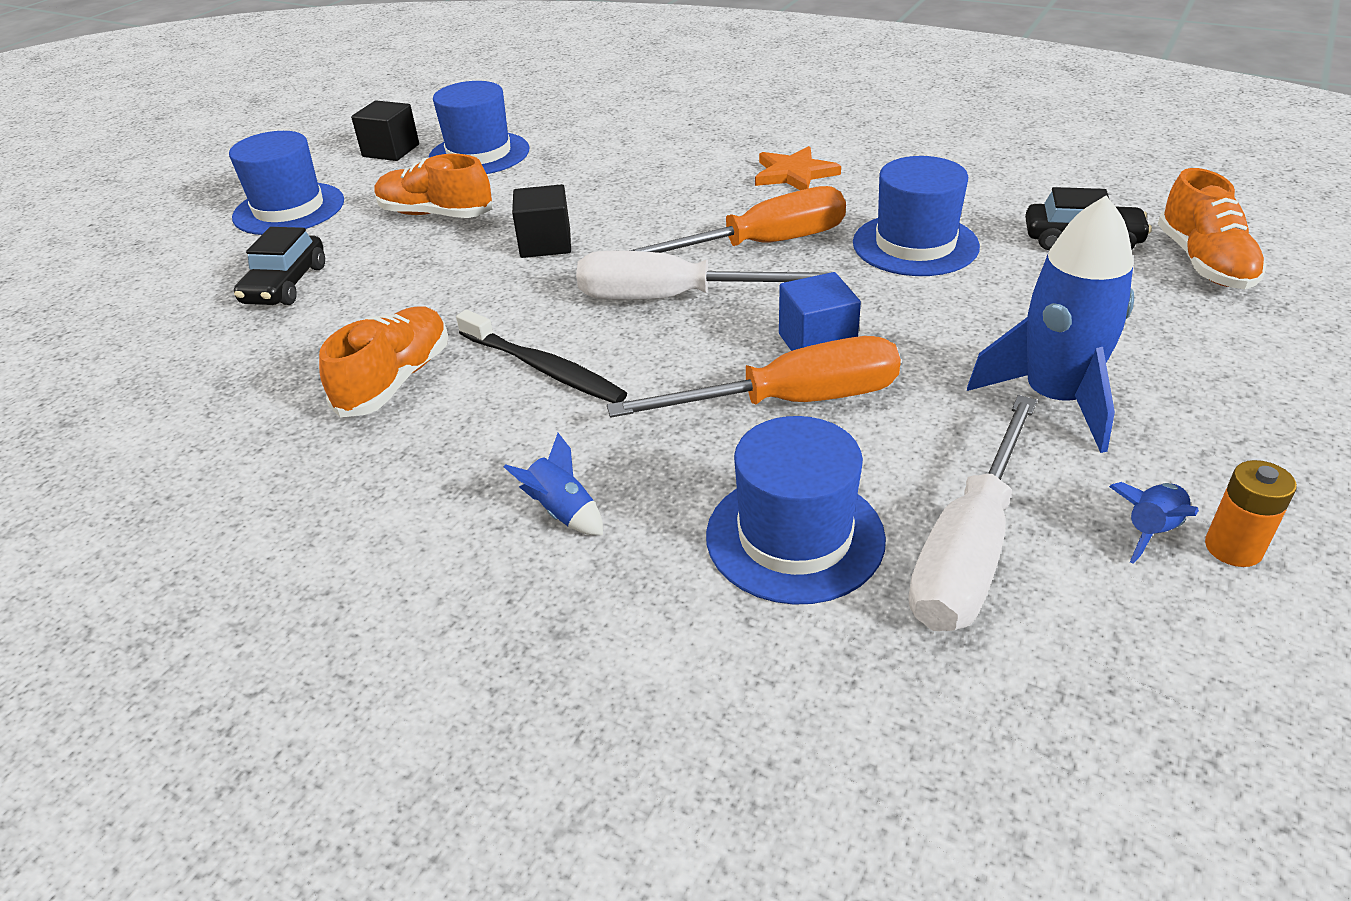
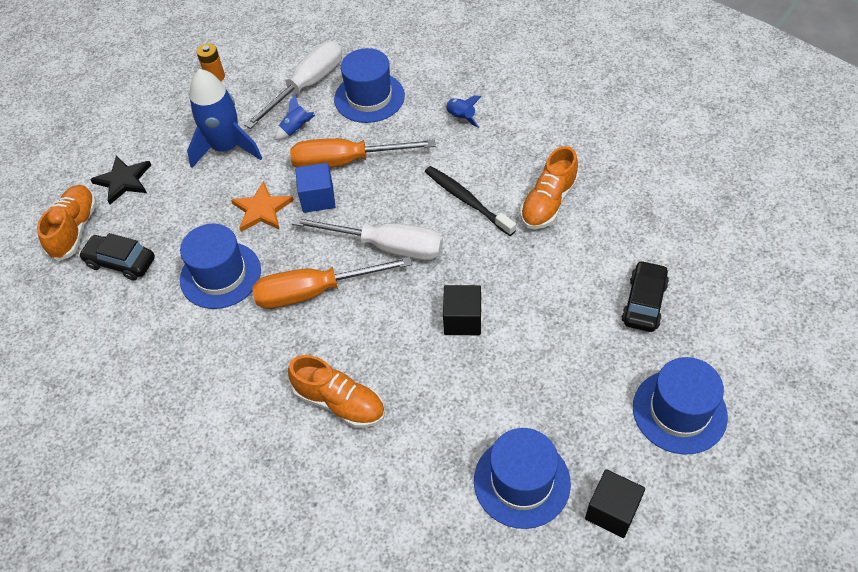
camera: 170 degrees left, 15 degrees up
orange shoe [374,154,492,218] -> orange shoe moved to [288,355,385,428]
orange star [755,146,841,190] -> orange star moved to [231,181,294,232]
blue rocket [1109,482,1199,564] -> blue rocket moved to [275,94,315,140]
none -> black star [90,156,151,204]

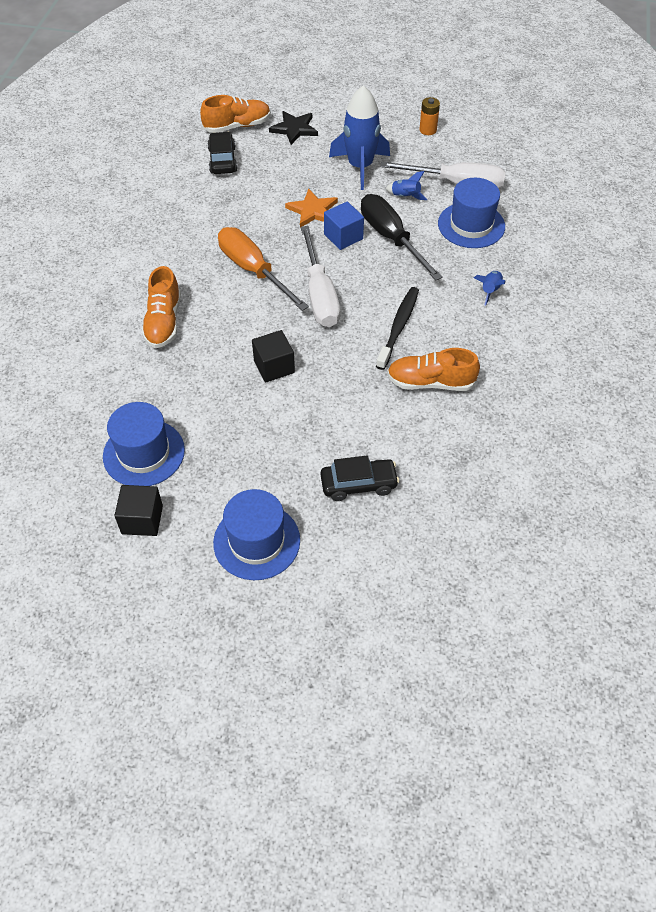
camera: 60 degrees right, 0 degrees up
blue hat [180,224,261,309] -> none
orange screwdriver [290,138,436,168] -> black screwdriver [361,194,443,281]

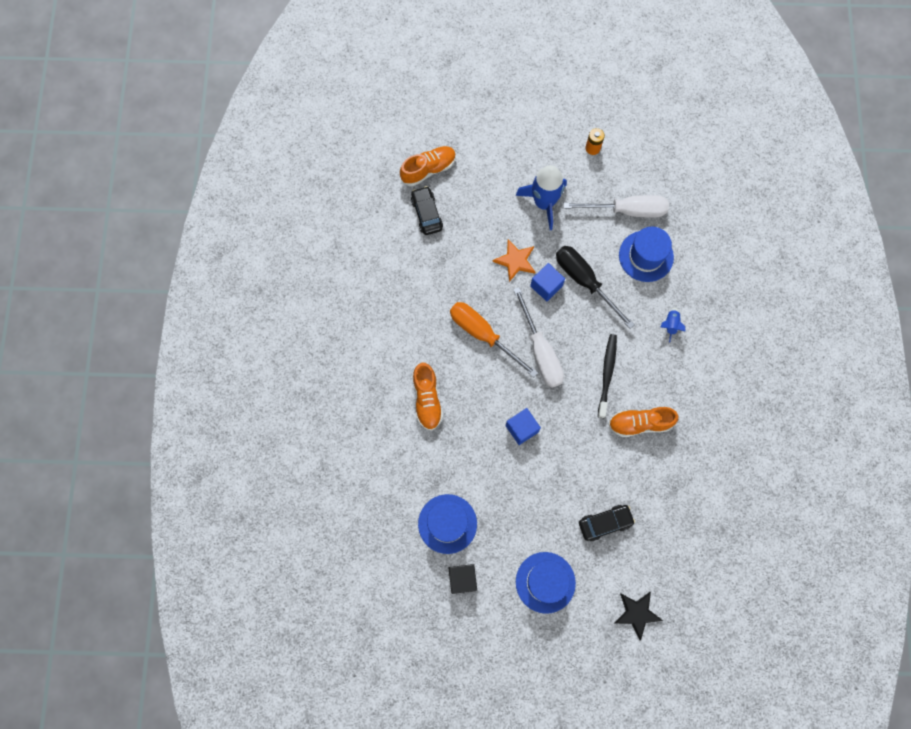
camera: 10 degrees left, 20 degrees up
black cube [252,330,295,383] -> blue cube [506,408,541,445]
black star [269,111,318,145] -> black star moved to [614,592,663,641]
blue rocket [385,171,427,200] -> none

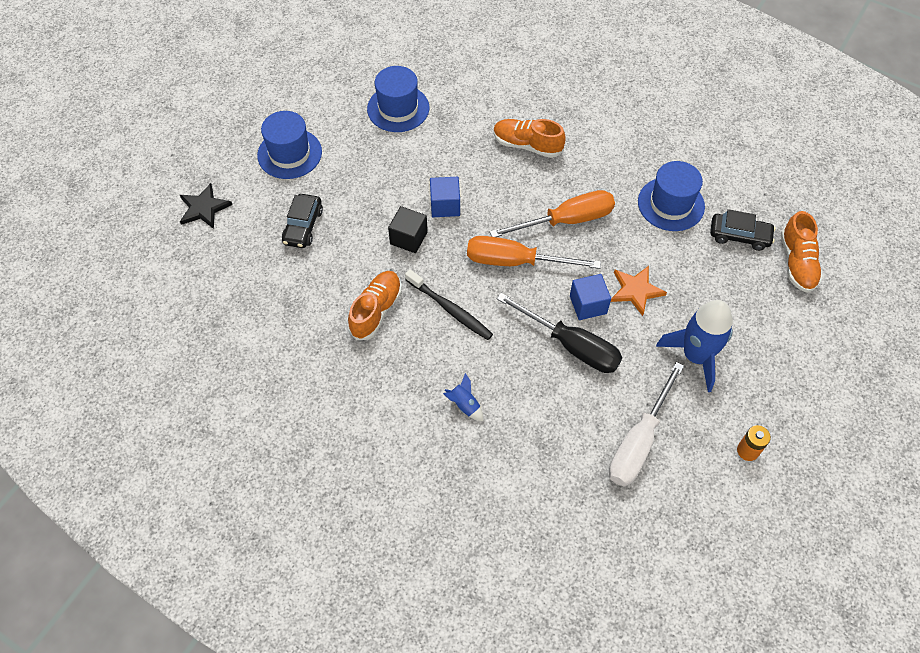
camera: 120 degrees right, 15 degrees down
black cube [449,564,477,594] -> black cube moved to [388,206,428,253]
white screwdriver [513,287,564,388] -> orange screwdriver [467,236,601,269]
black screwdriver [556,246,635,329] -> black screwdriver turned 45 degrees clockwise [497,293,622,373]
blue hat [619,226,674,282] -> blue hat moved to [638,161,705,231]

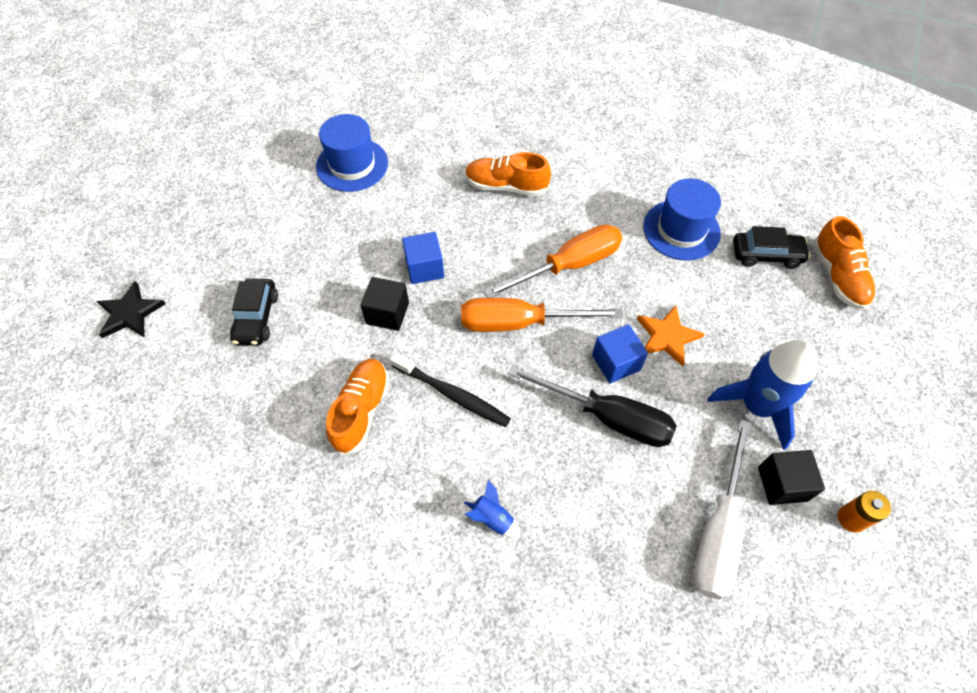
camera: 10 degrees left, 0 degrees up
blue hat [257,111,322,179] -> none
none -> black cube [758,450,825,505]

